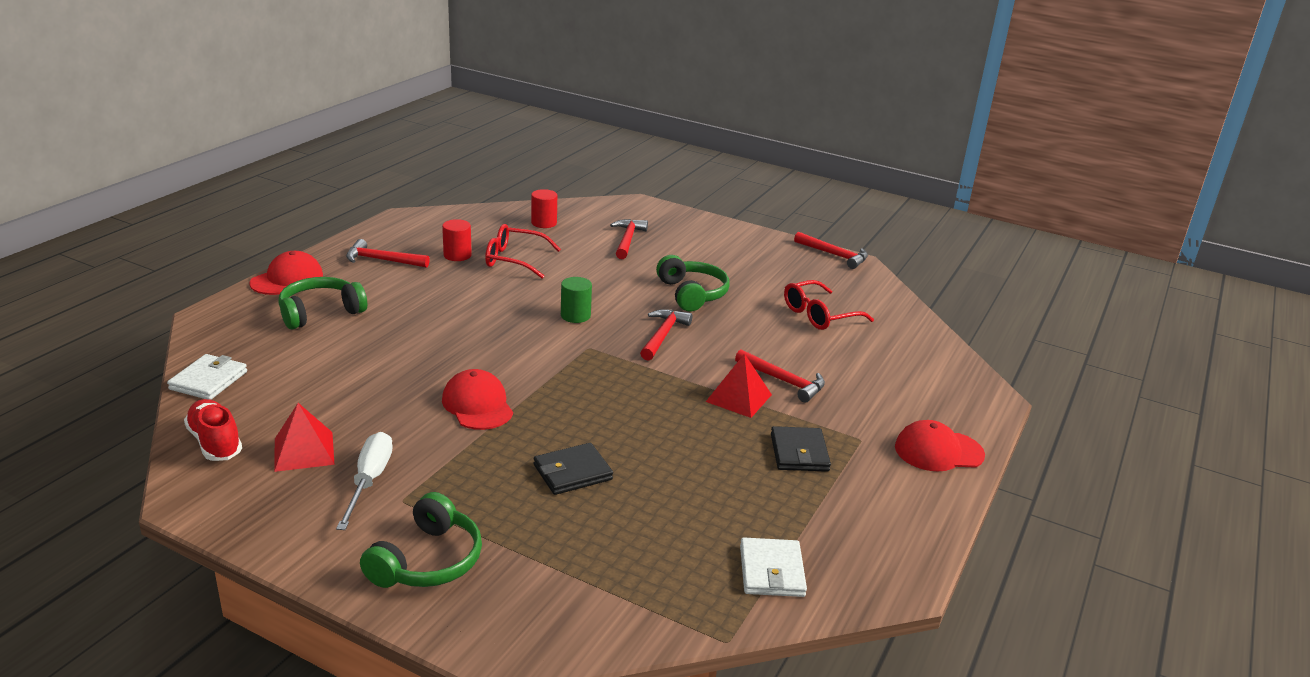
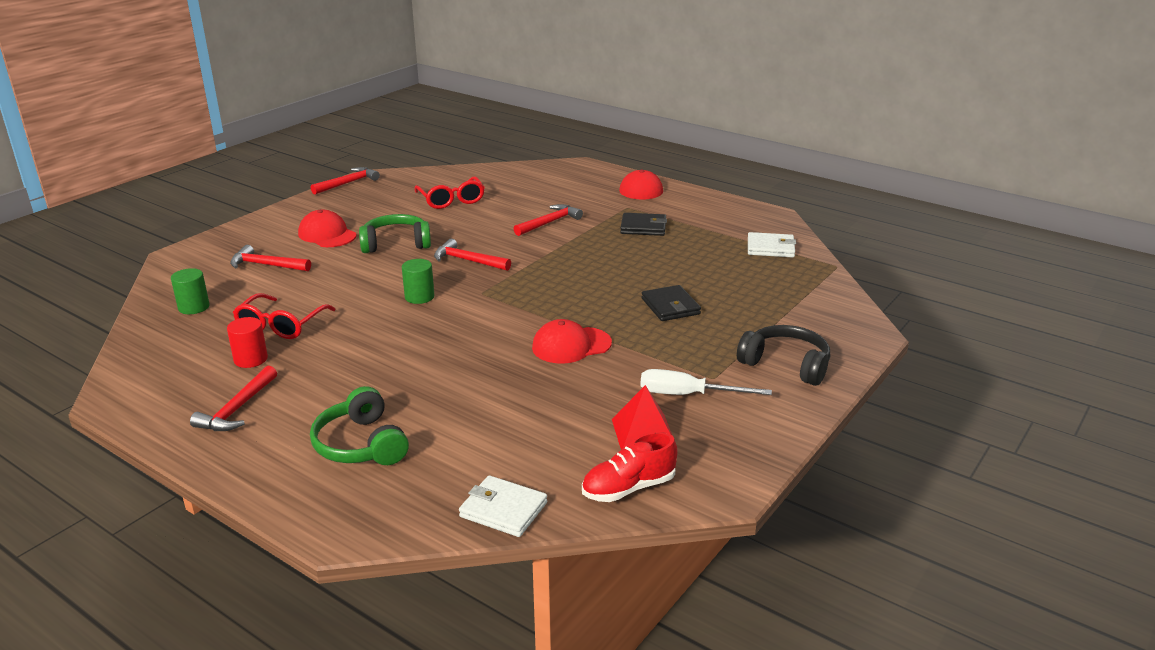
camera: 80 degrees left, 0 degrees up
red cap [249,251,323,295] -> red cap moved to [298,210,357,247]
green headphones [360,492,482,588] -> black headphones [737,325,831,386]
red cylinder [531,189,557,228] -> green cylinder [171,268,210,314]
red pyramid [706,354,772,418] -> none

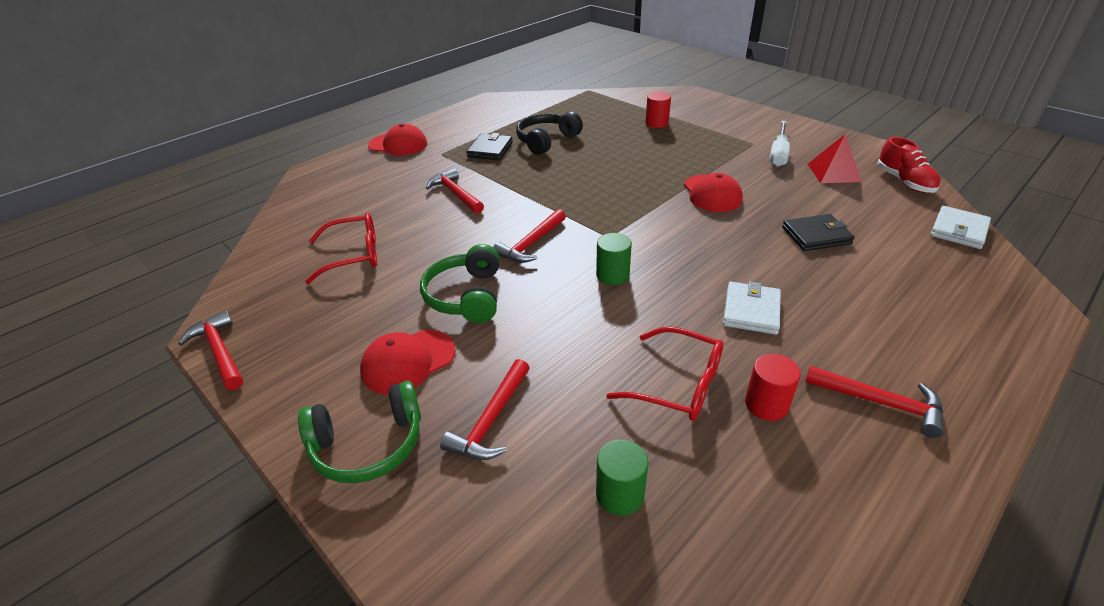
camera: 80 degrees left, 10 degrees up
green headphones [310,386,409,465] -> green headphones moved to [298,381,421,483]
black wallet [641,285,701,321] -> black wallet moved to [782,214,855,251]
black headphones [737,325,831,386] -> black headphones moved to [516,111,583,155]
white wallet [748,232,796,257] -> white wallet moved to [723,282,781,335]
none -> red cylinder [646,92,671,128]

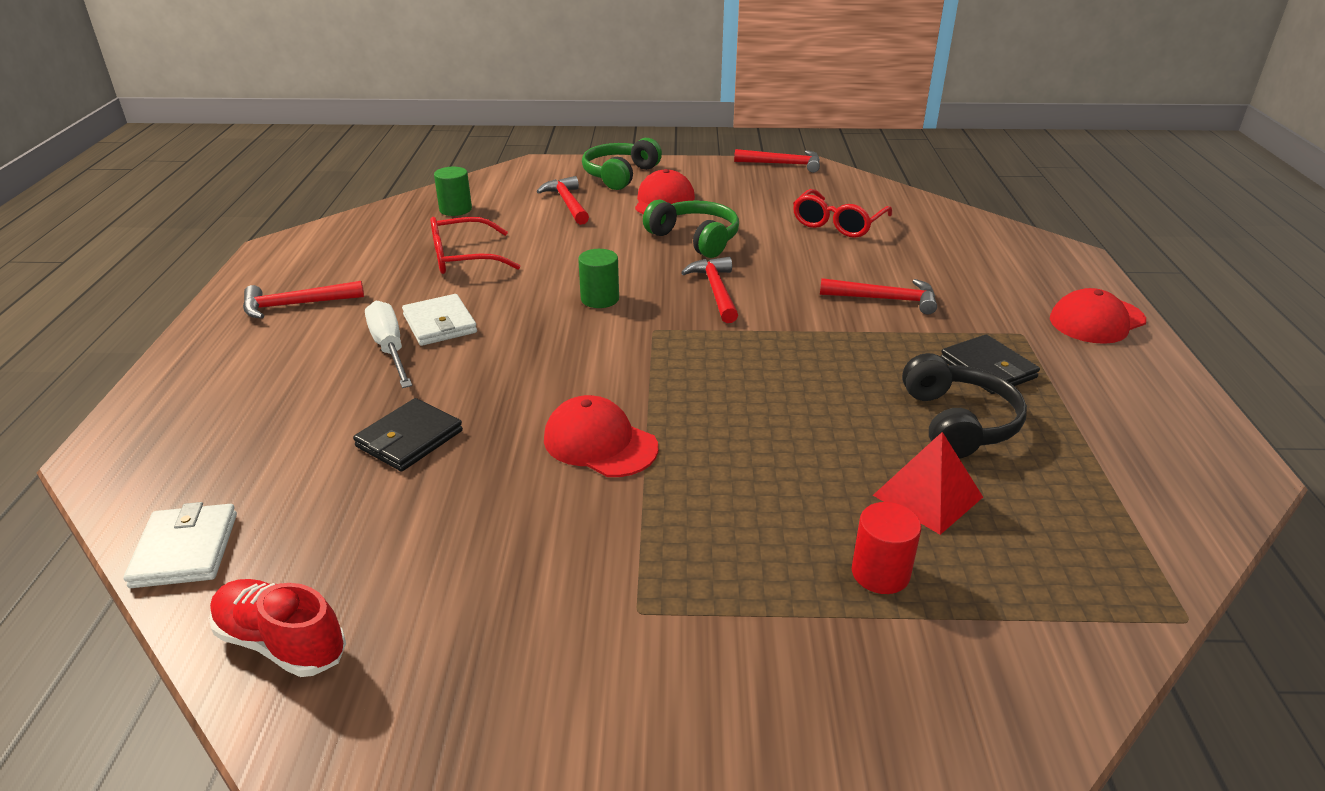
camera: 135 degrees right, 5 degrees down
red cylinder [745,354,801,421] -> none
white screwdriver [769,121,790,167] -> white screwdriver moved to [365,301,412,388]
red pyramid [808,134,862,183] -> red pyramid moved to [873,432,983,535]

